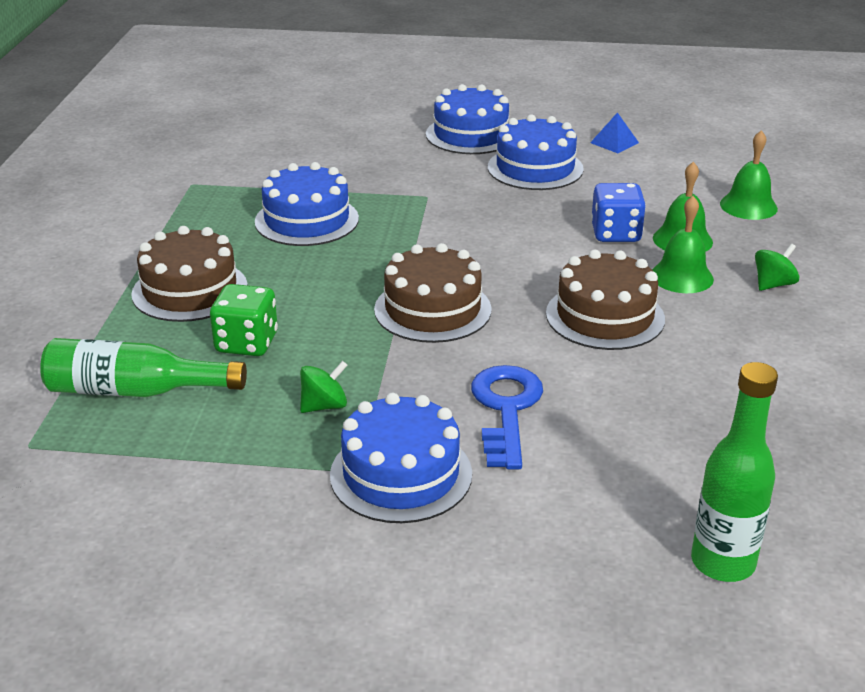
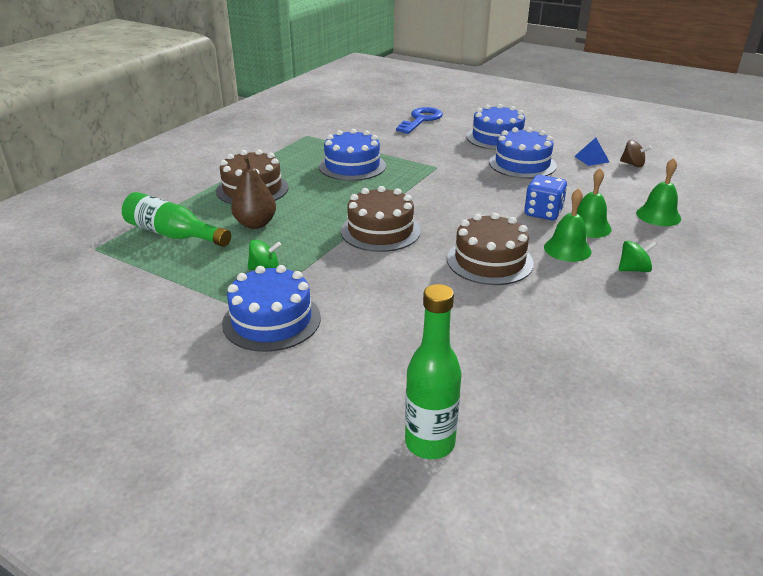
camera: 25 degrees right, 0 degrees up
green dice [210,284,278,356] -> brown pear [231,156,276,229]
blue key [471,365,543,469] -> blue key moved to [396,107,443,134]
none -> brown spinning top [620,140,652,167]

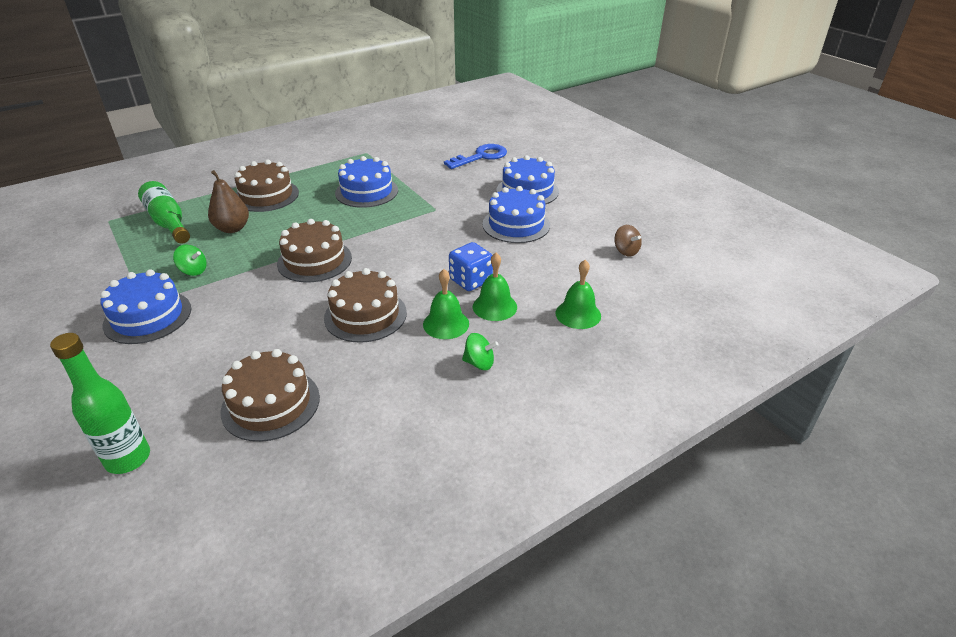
camera: 25 degrees right, 5 degrees up
blue pyramid [574,138,609,166] -> none
none -> brown cake [221,349,320,442]

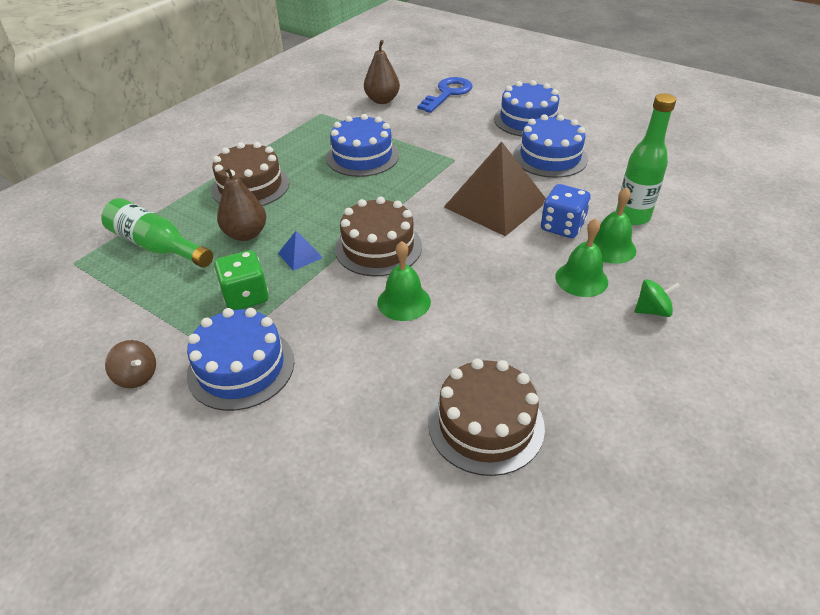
camera: 20 degrees left, 5 degrees up
green bottle [50,333,150,474] -> green bottle moved to [616,93,676,225]
green spinning top [173,245,207,276] -> green dice [214,250,269,310]
brown cake [324,268,407,343] -> none
green bell [555,260,601,329] -> green bell moved to [377,241,431,321]
brown spinning top [614,225,642,256] -> brown spinning top moved to [105,340,156,388]
none -> blue pyramid [278,231,323,271]
none -> brown pear [364,40,400,104]
none -> brown pyramid [444,142,546,236]

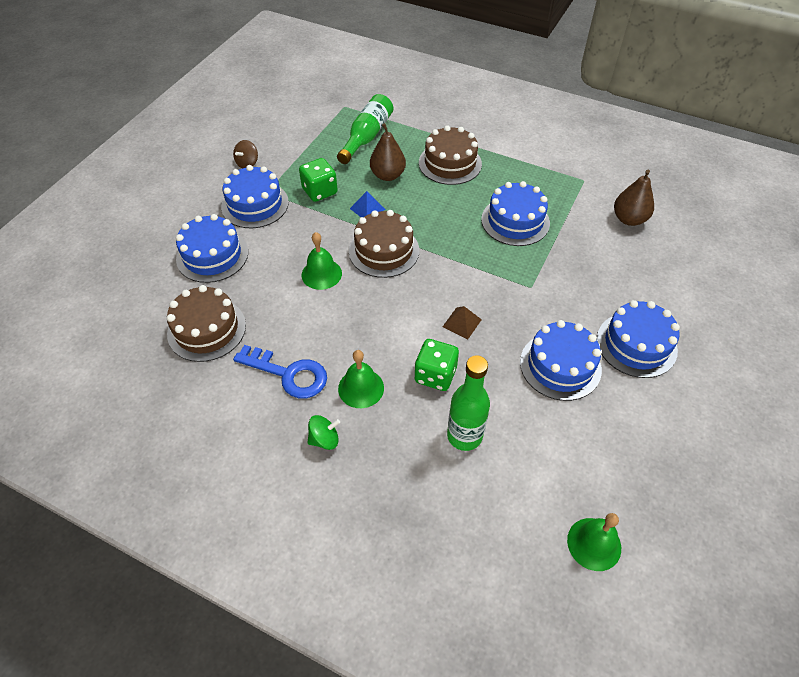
camera: 80 degrees right, 10 degrees up
blue key [418,77,473,113] -> blue key moved to [233,345,327,398]
brown pyramid [444,142,546,236] -> brown pyramid [442,306,482,339], size x0.41
blue dice [541,184,591,238] -> green dice [415,339,459,391]
green bell [587,187,636,264] -> green bell moved to [567,513,621,571]
green spinning top [635,279,681,317] -> green spinning top turned 90 degrees counterclockwise [308,415,340,450]
none -> blue cake [176,214,248,283]

